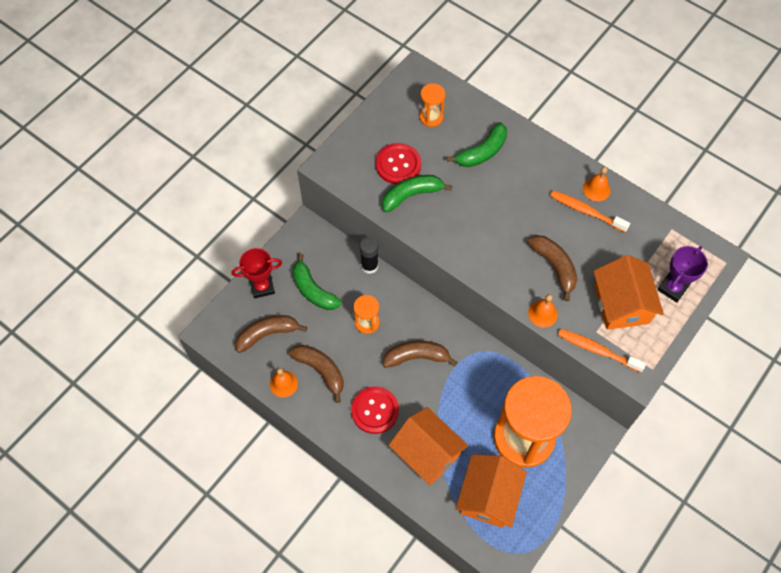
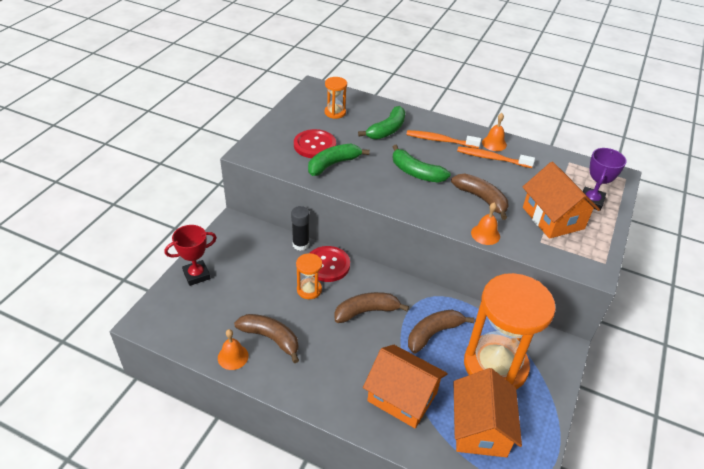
camera: 15 degrees left, 20 degrees down
brown banana [235,315,307,353] -> brown banana moved to [408,310,474,353]
green banana [292,254,342,310] -> green banana moved to [393,145,451,182]
red button [351,386,399,434] -> red button moved to [310,246,350,282]
orange toothbrush [558,329,646,373] -> orange toothbrush moved to [406,130,481,148]

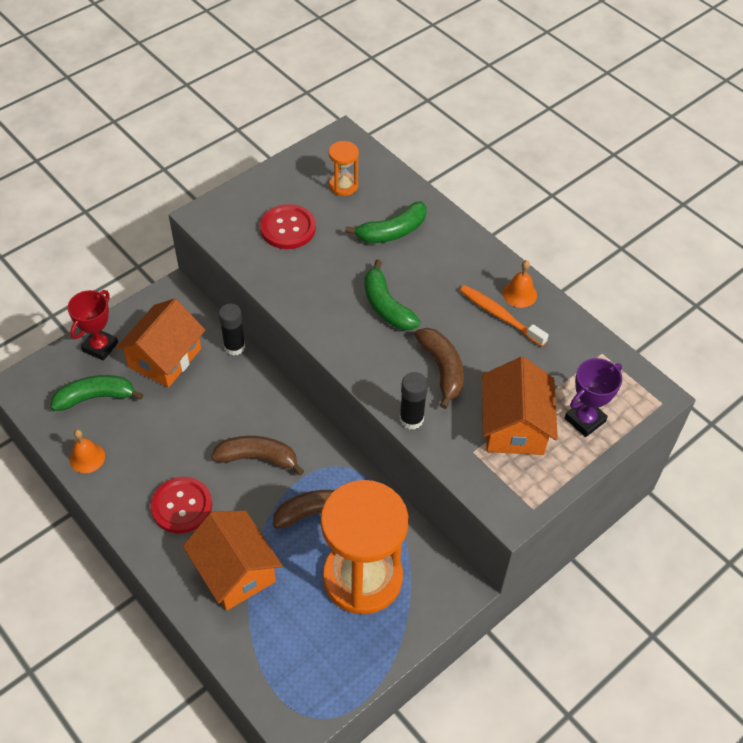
camera: 25 degrees right, 10 degrees up
red trophy [164,225,217,286] -> red trophy turned 60 degrees counterclockwise [67,290,118,361]
brown banana [234,314,299,363] -> none
orange hourglass [296,253,322,299] -> none
green banana [308,144,370,176] -> green banana moved to [51,375,144,411]
red button [310,246,350,282] -> red button moved to [150,477,212,534]
orange toothbrush [406,130,481,148] -> none
orange house [453,368,522,457] -> orange house moved to [116,298,205,388]
orange bell [471,203,500,245] -> black glue stick [400,372,428,430]

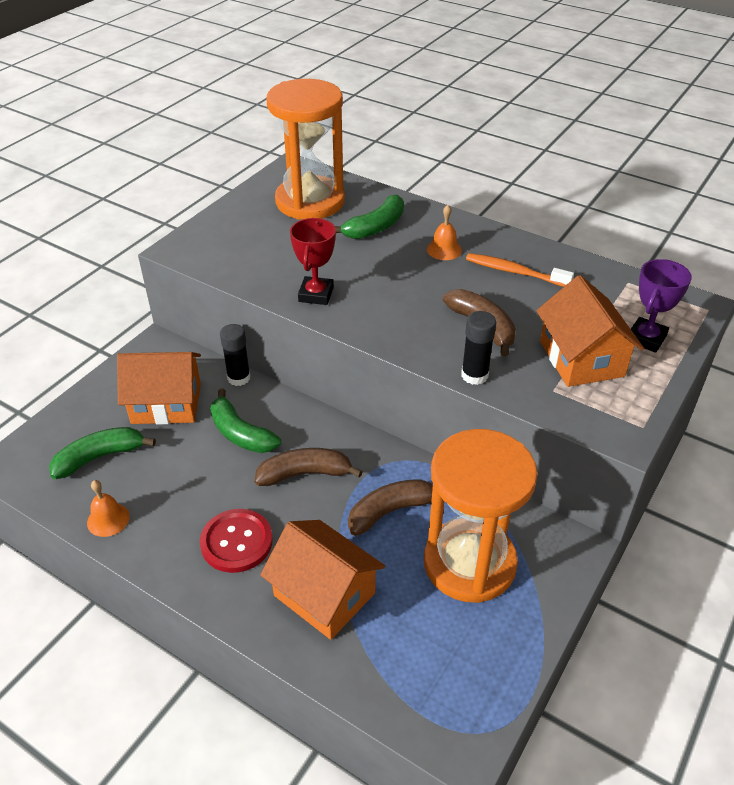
camera: 15 degrees left, 10 degrees down
red trophy [67,290,118,361] -> red trophy moved to [290,218,336,305]
orange house [116,298,205,388] -> orange house turned 75 degrees clockwise [117,352,201,425]
red button [260,204,316,249] -> none
orange hourglass [329,141,359,196] -> orange hourglass [266,79,345,220], size x2.33
green banana [364,259,421,330] -> green banana moved to [210,389,281,453]
orange bell [503,260,537,308] -> orange bell moved to [427,205,462,260]

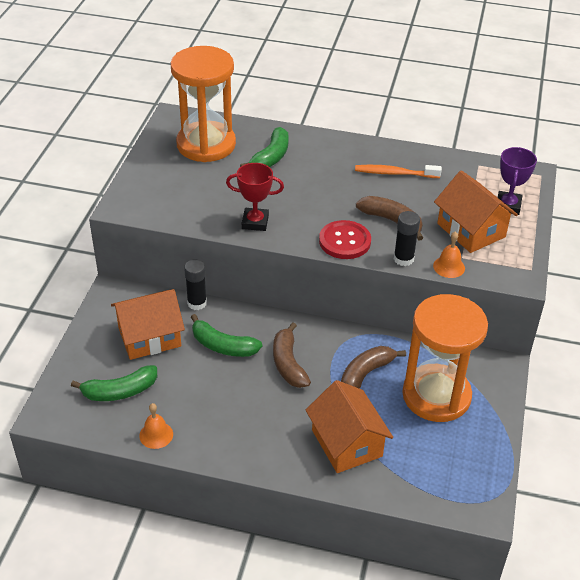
camera: 20 degrees left, 0 degrees up
green banana [49,427,156,479] -> green banana turned 150 degrees counterclockwise [71,365,157,401]
red button [200,509,273,573] -> red button moved to [319,220,371,259]
brown banana [255,448,363,486] -> brown banana turned 75 degrees counterclockwise [273,322,311,388]
orange house [260,520,385,640] -> orange house turned 45 degrees clockwise [306,380,393,473]
red trophy [290,218,336,305] -> red trophy turned 75 degrees counterclockwise [226,163,284,231]
orange bell [427,205,462,260] -> orange bell moved to [433,231,465,278]

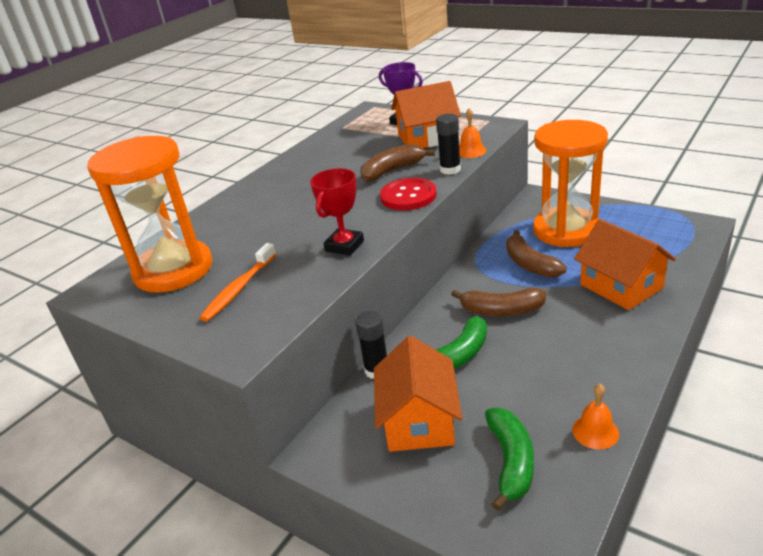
camera: 65 degrees left, 10 degrees down
green banana [240,127,289,167] -> none
orange house [306,380,393,473] -> orange house turned 60 degrees clockwise [574,219,676,310]
orange toothbrush [355,165,442,178] -> orange toothbrush moved to [200,243,276,322]

